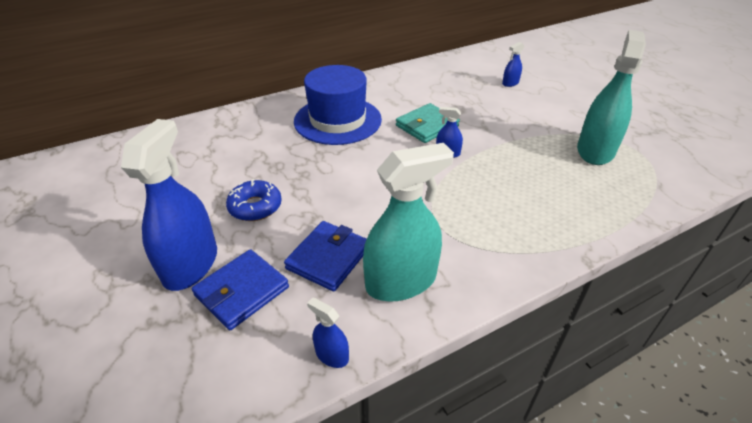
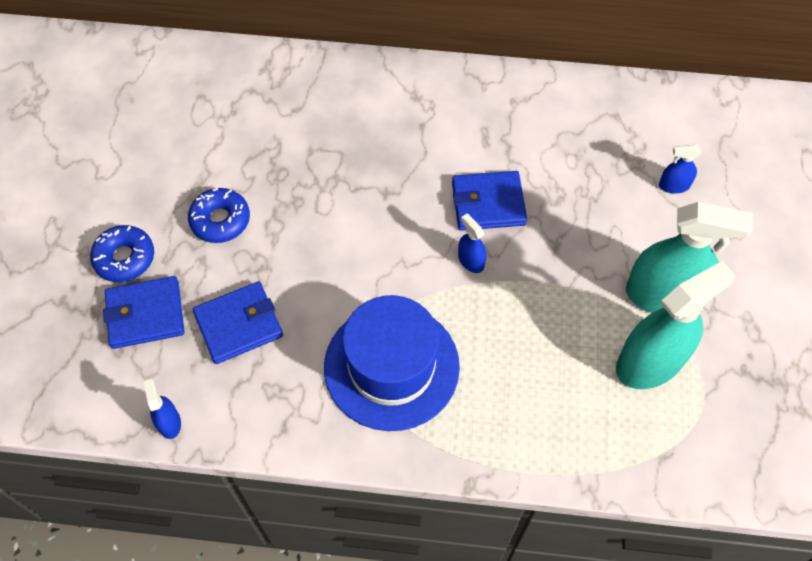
camera: 35 degrees right, 20 degrees up
blue spray bottle [121,119,217,291] -> blue donut [90,225,154,282]
blue hat [294,65,382,145] -> blue hat moved to [324,295,460,431]
turquoise spray bottle [363,143,454,302] -> turquoise spray bottle moved to [626,202,753,313]
turquoise wallet [396,103,460,143] -> blue wallet [452,171,527,231]

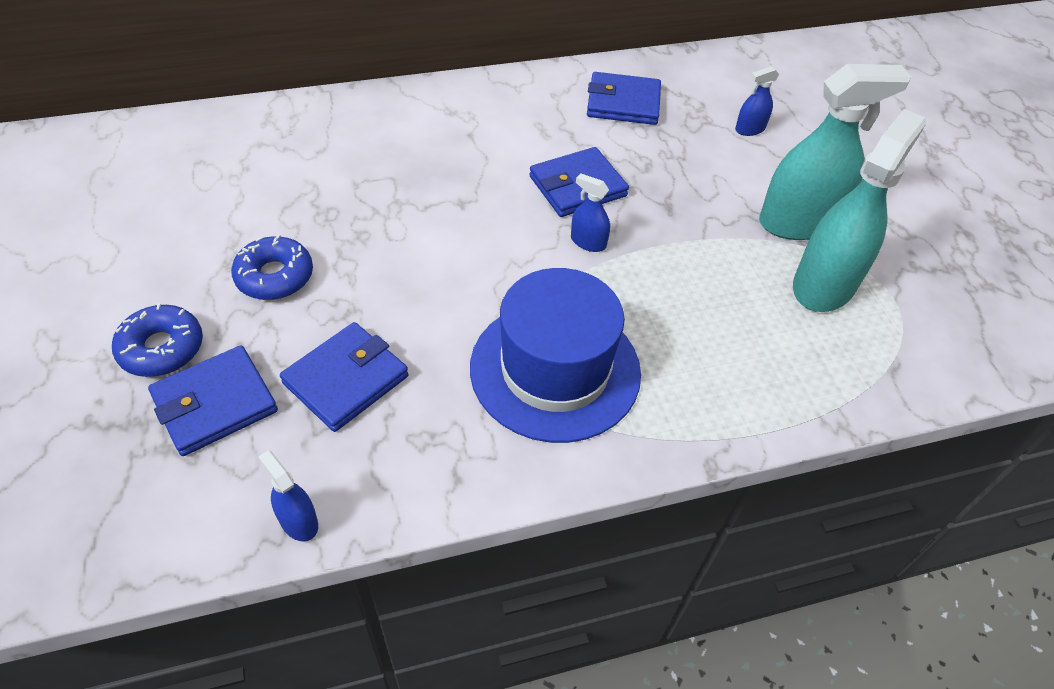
camera: 25 degrees left, 10 degrees down
none -> blue wallet [587,72,661,125]

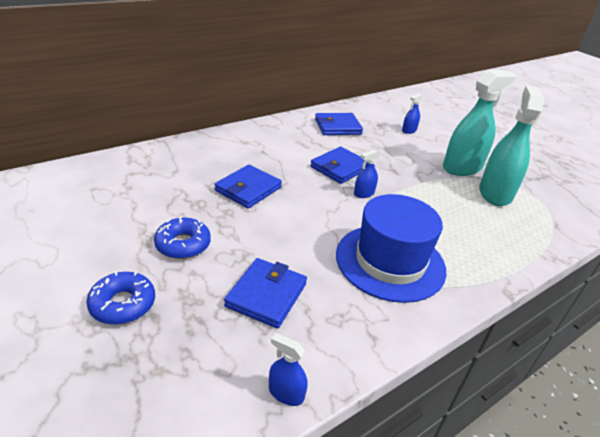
camera: 20 degrees left, 15 degrees down
blue wallet [148,345,278,456] -> blue wallet moved to [214,165,282,208]
blue spray bottle [571,173,610,252] -> blue spray bottle turned 45 degrees counterclockwise [354,150,380,198]

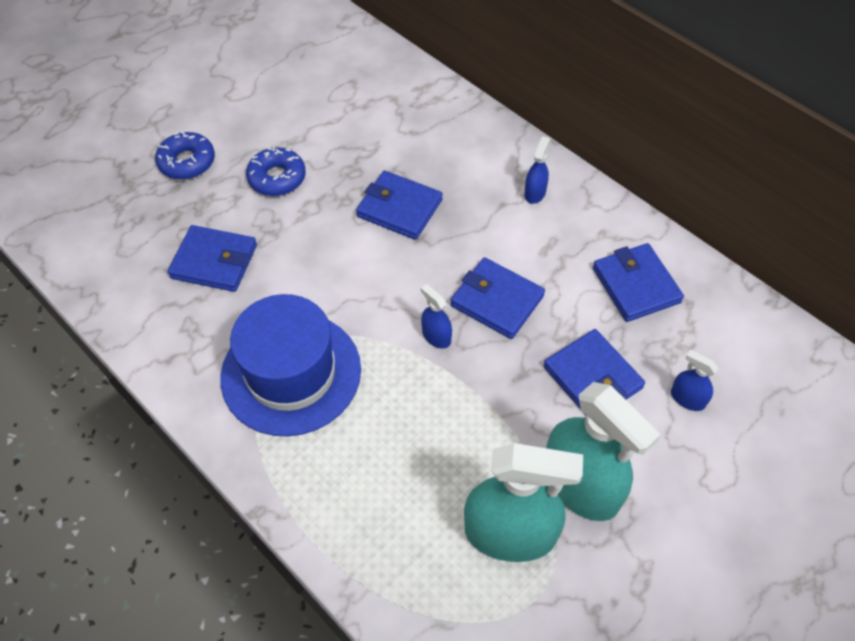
camera: 85 degrees right, 20 degrees up
blue spray bottle [269,333,307,406] -> blue spray bottle moved to [524,136,550,204]
none -> blue wallet [544,329,645,415]

